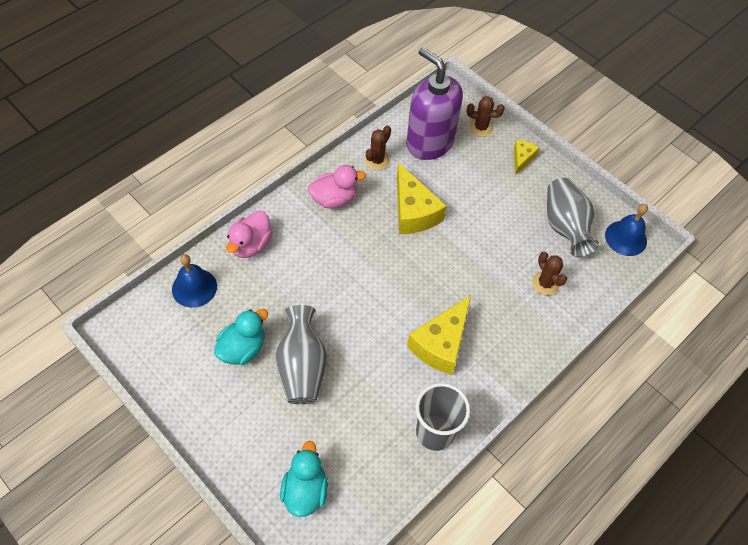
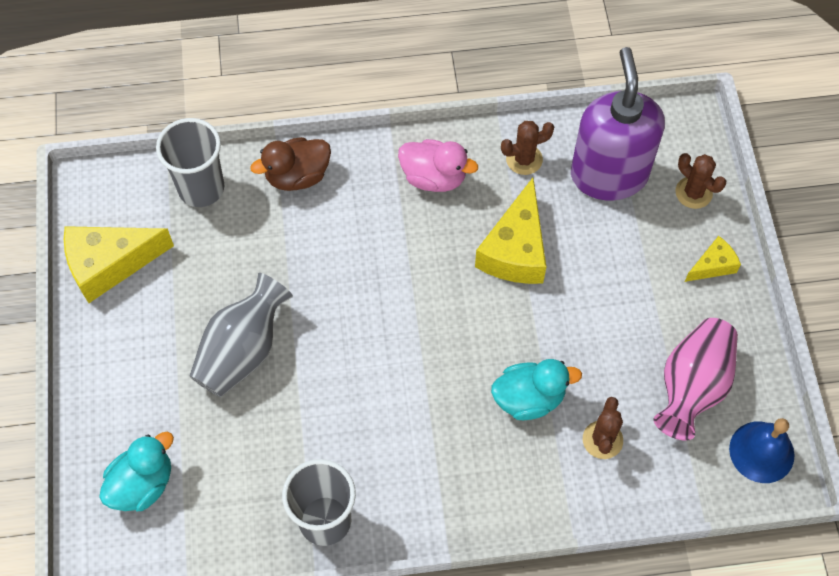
camera: 40 degrees right, 5 degrees up
blue bell [172,254,217,308] -> grey cup [156,118,224,207]
turquoise duck [214,309,268,365] -> turquoise duck moved to [491,359,582,420]
pink duck [226,211,273,258] -> brown duck [250,137,331,191]
yellow cheese [407,295,471,375] -> yellow cheese moved to [64,226,174,303]
grey vase [547,178,599,257] -> pink vase [654,318,738,441]

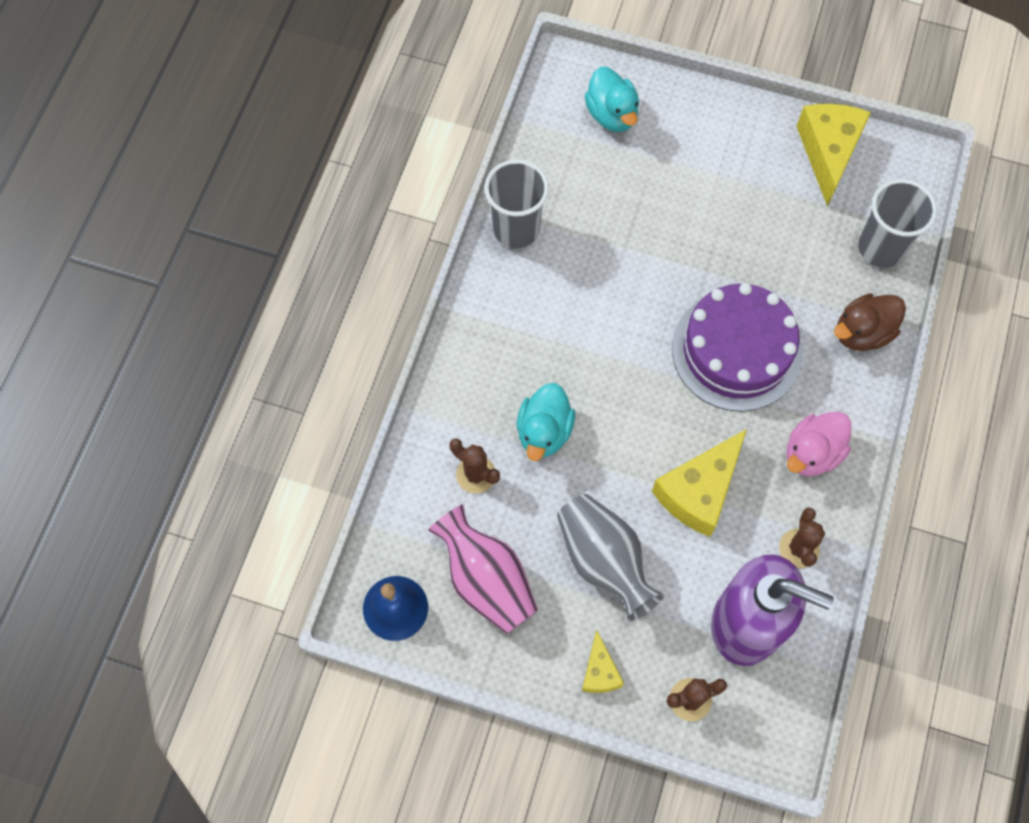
camera: 115 degrees right, 5 degrees up
grey vase [189,273,293,397] -> grey vase moved to [557,494,664,621]
brown duck [250,137,331,191] -> brown duck turned 120 degrees counterclockwise [834,293,906,351]
yellow cheese [475,178,546,284] -> yellow cheese turned 90 degrees counterclockwise [652,429,747,537]
none -> purple cake [672,283,802,412]

